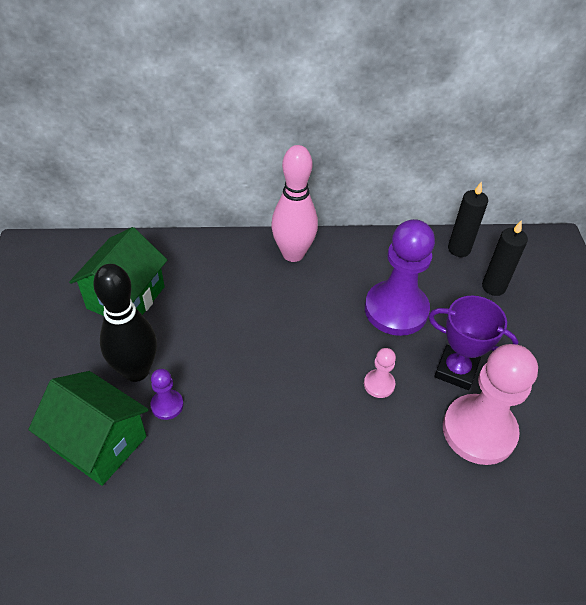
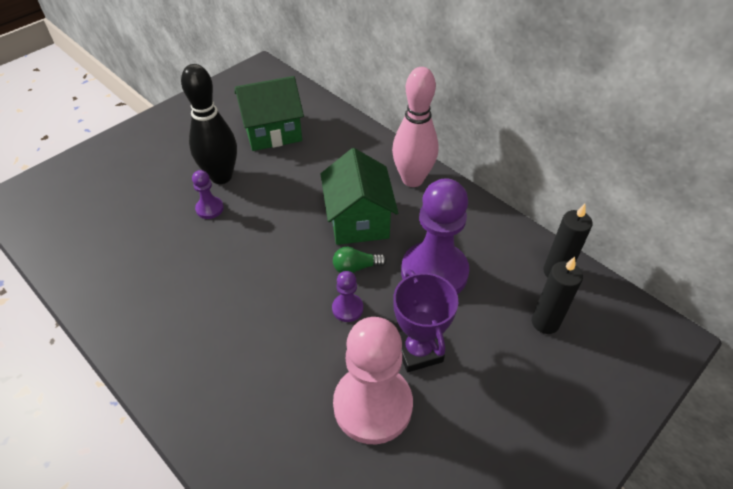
camera: 50 degrees right, 0 degrees up
green house [28,371,149,486] -> green house moved to [321,148,398,245]
pink pawn [364,348,396,398] -> purple pawn [332,271,363,322]
none -> green light bulb [333,247,387,273]

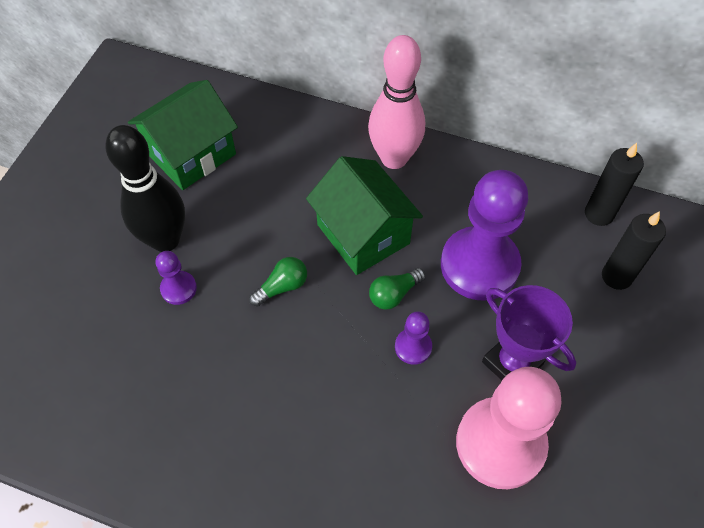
camera: 25 degrees left, 10 degrees up
none -> green light bulb [249,257,307,307]

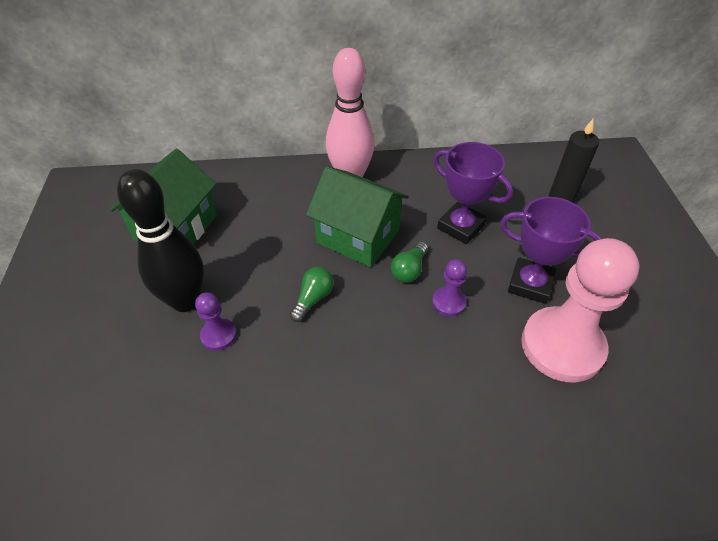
camera: 25 degrees left, 10 degrees down
purple pawn [441,170,528,301] -> purple trophy [433,142,513,244]
black candle [585,143,644,226] -> none

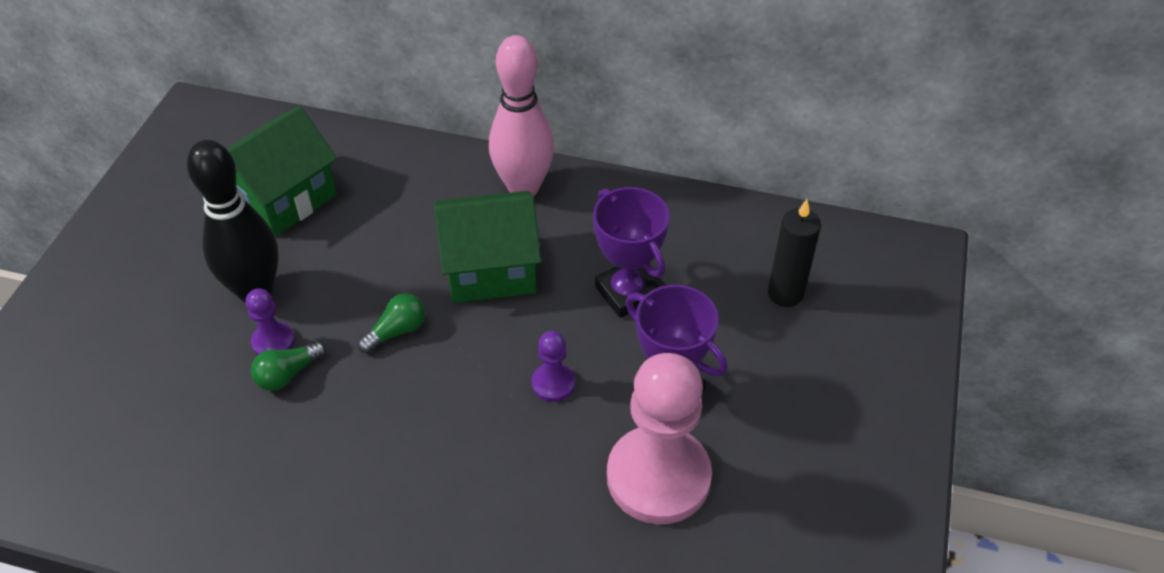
camera: 20 degrees right, 0 degrees up
green house [306,166,409,267] -> green house turned 60 degrees counterclockwise [434,191,541,303]
green light bulb [391,242,428,283] -> green light bulb moved to [251,341,326,391]

